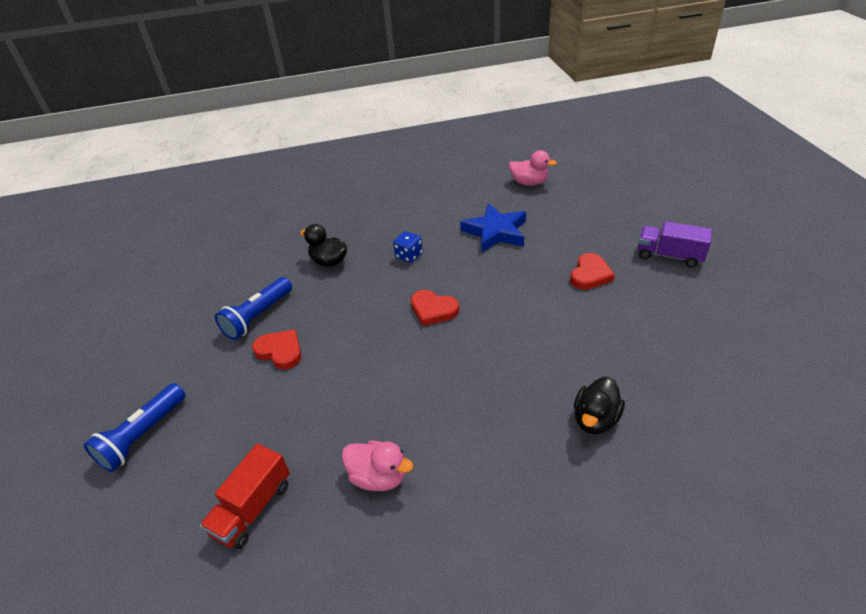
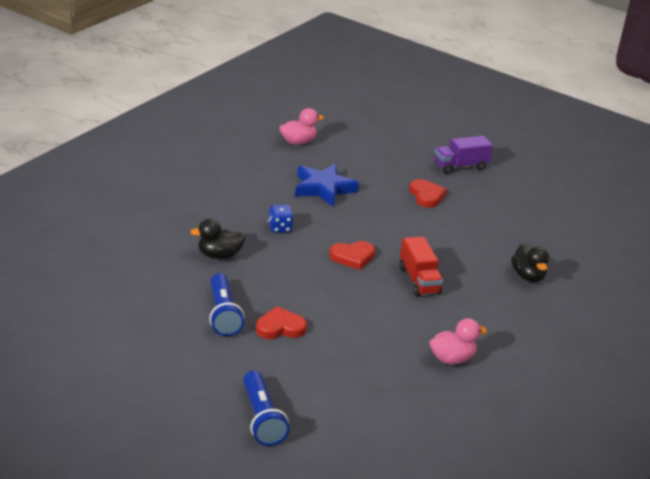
camera: 50 degrees left, 10 degrees down
red truck [200,443,290,549] -> red truck moved to [400,236,443,296]

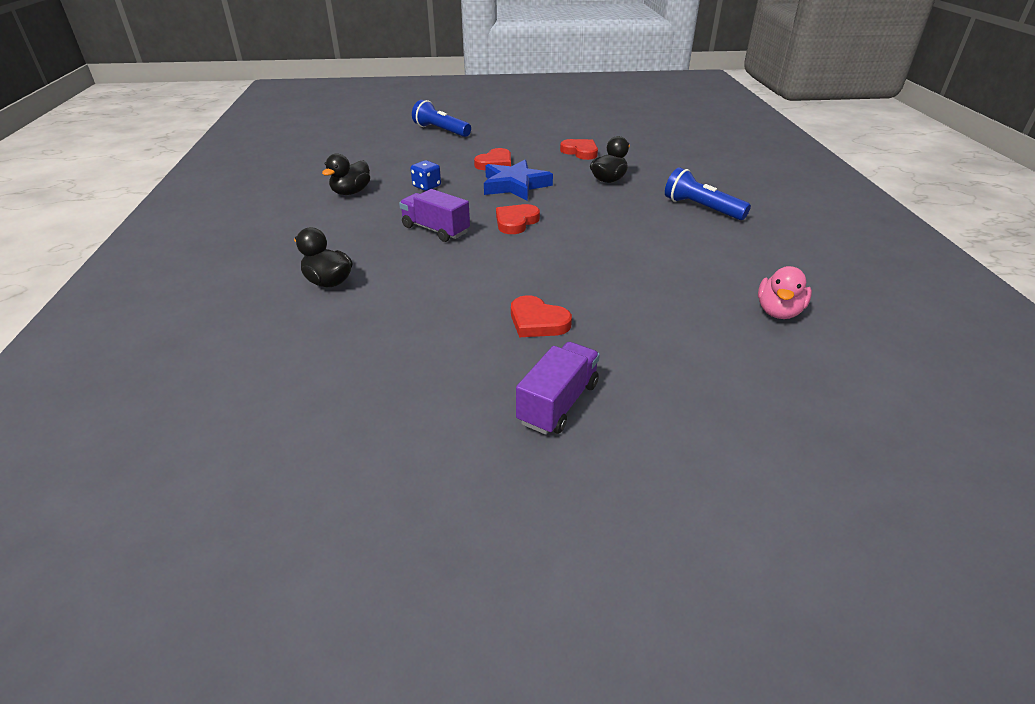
camera: 145 degrees right, 5 degrees up
blue flashlight [209,273,244,336] -> blue flashlight moved to [665,167,751,220]
blue dice [268,205,294,233] -> blue dice moved to [410,160,441,191]
blue star [295,164,359,206] -> blue star moved to [484,160,553,200]
red truck [400,236,443,296] -> purple truck [399,189,470,242]
pink duck [429,318,487,365] -> black duck [322,153,370,195]
none -> red heart [560,139,598,160]

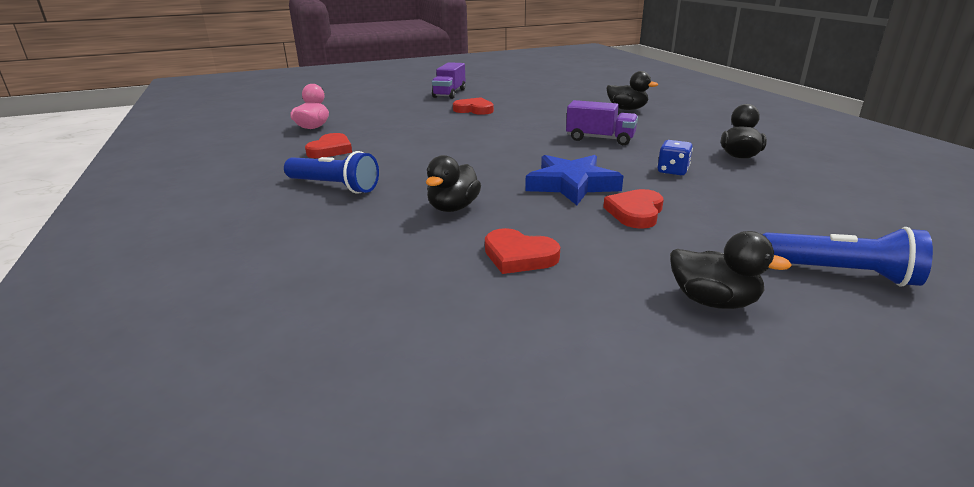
camera: 165 degrees right, 10 degrees down
red heart [496,204,540,234] -> red heart moved to [305,133,352,158]
none -> black duck [670,231,792,309]

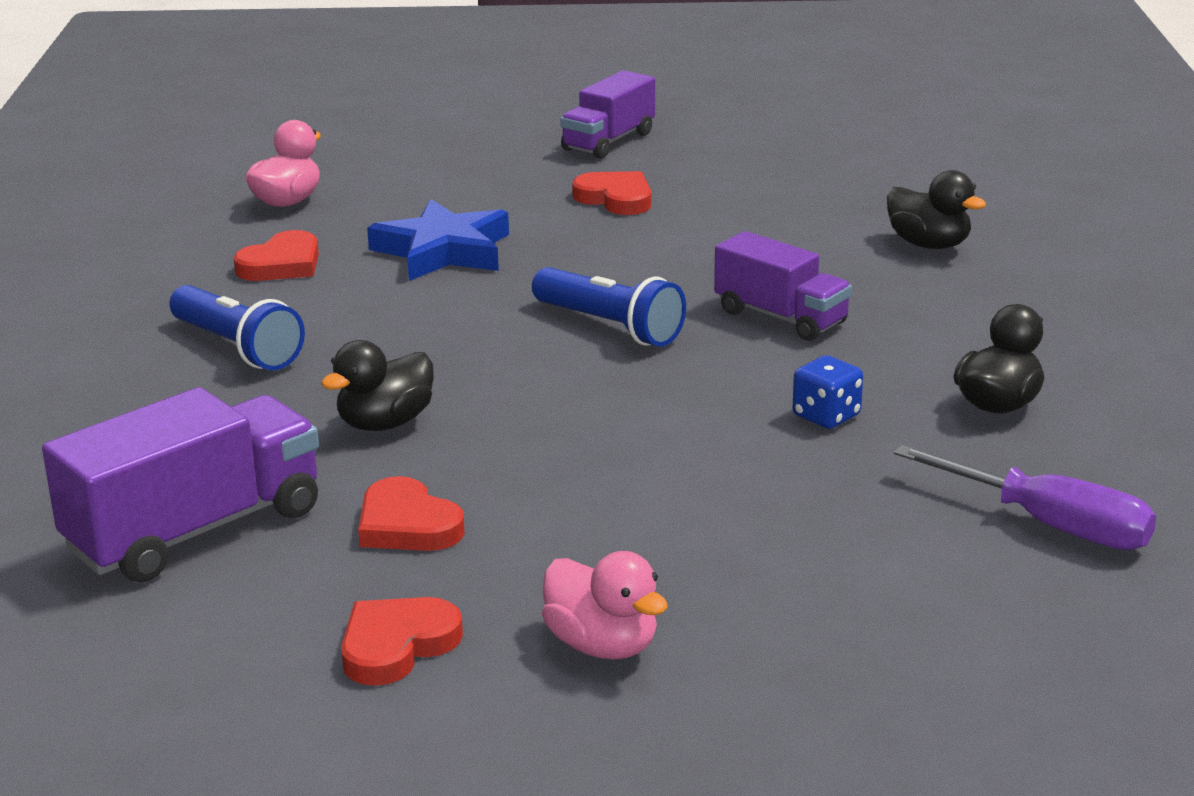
camera: 20 degrees right, 0 degrees up
blue star [525,155,623,205] -> blue star moved to [367,199,509,281]
red heart [603,189,664,229] -> red heart moved to [341,597,463,686]
black duck [670,231,792,309] -> pink duck [542,551,668,659]
blue flashlight [762,227,933,287] -> blue flashlight moved to [532,267,686,346]
none -> purple truck [42,387,319,582]
none -> purple screwdriver [894,445,1156,550]

